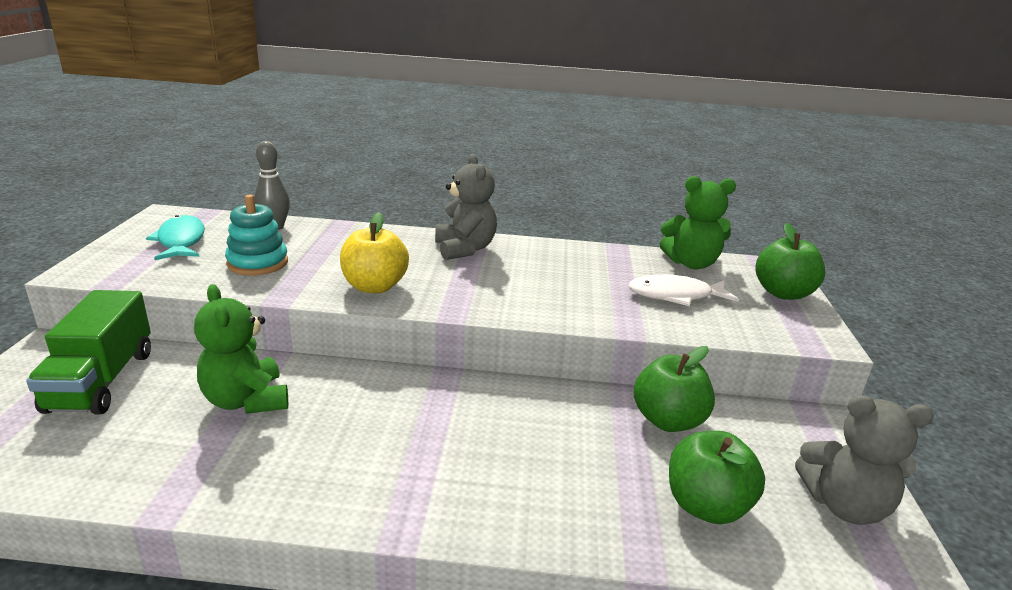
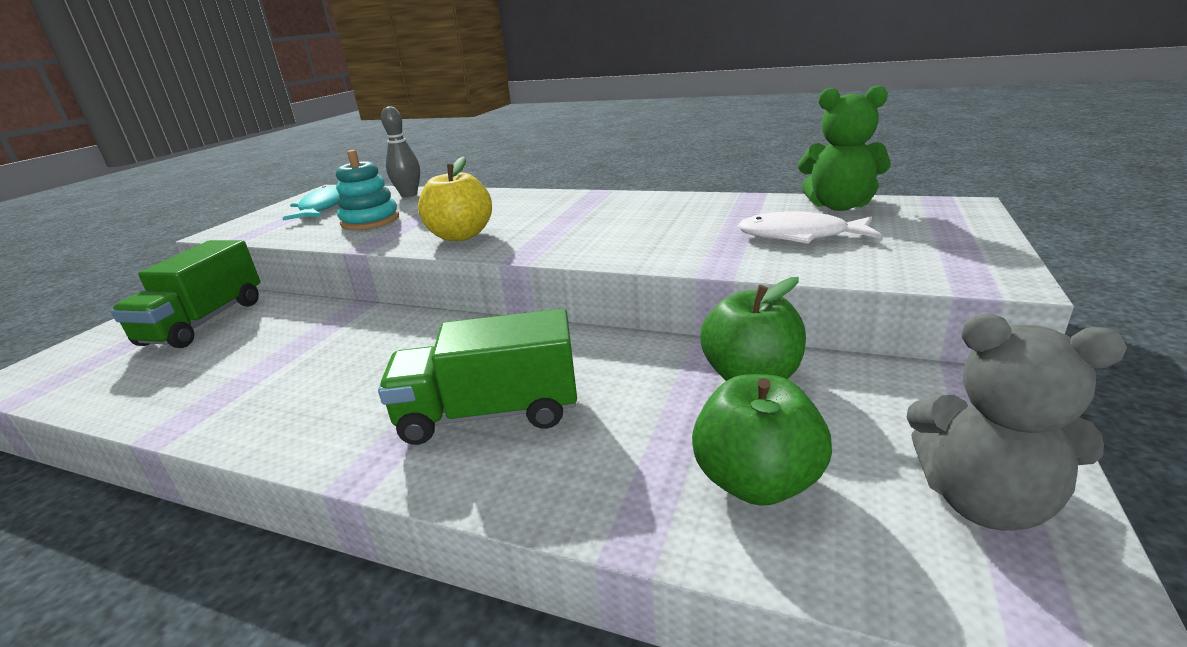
camera: 20 degrees right, 0 degrees up
green teddy bear [194,284,288,414] -> none
grey teddy bear [435,154,497,260] -> none
green apple [755,223,825,300] -> none
none -> green truck [378,309,577,445]

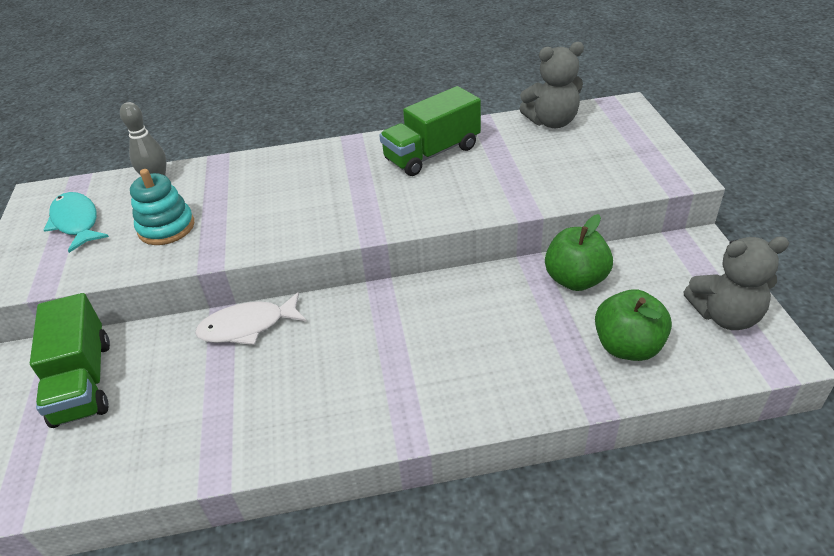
camera: 30 degrees left, 15 degrees up
green truck [378,309,577,445] -> green truck moved to [379,86,481,176]
yellow apple [418,156,492,241] -> none
white fish [737,211,882,244] -> white fish moved to [195,292,307,345]
green teddy bear [798,85,890,211] -> grey teddy bear [519,42,584,128]

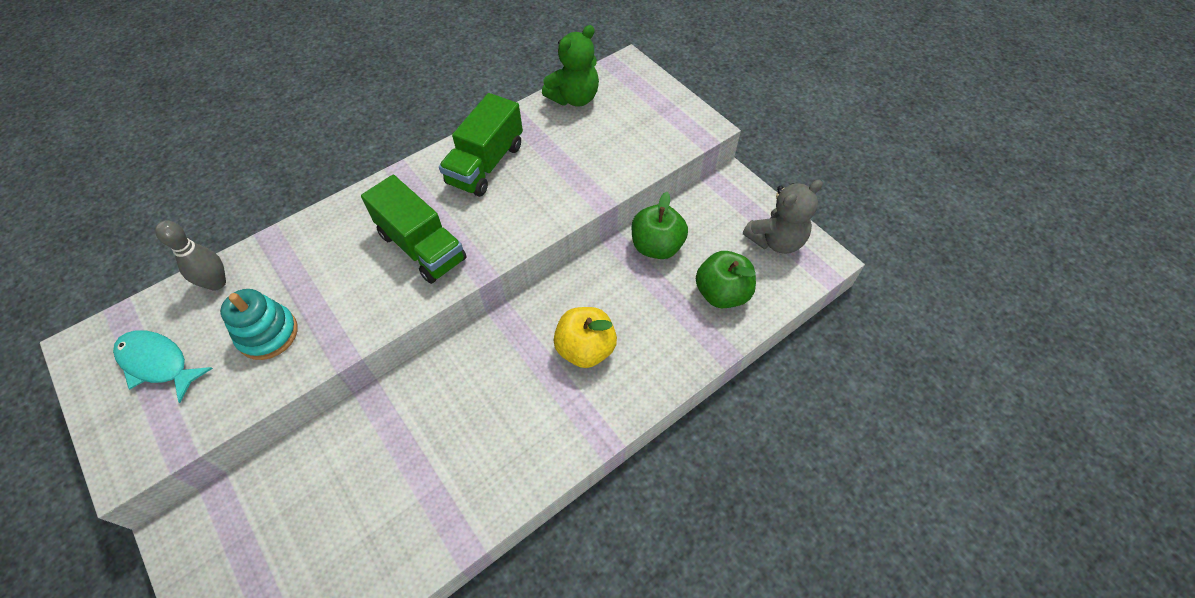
camera: 30 degrees left, 15 degrees up
green truck [30,293,110,428] -> green truck moved to [361,175,466,284]
white fish [195,292,307,345] -> none
grey teddy bear [519,42,584,128] -> green teddy bear [542,25,599,107]
none -> yellow apple [554,307,617,368]

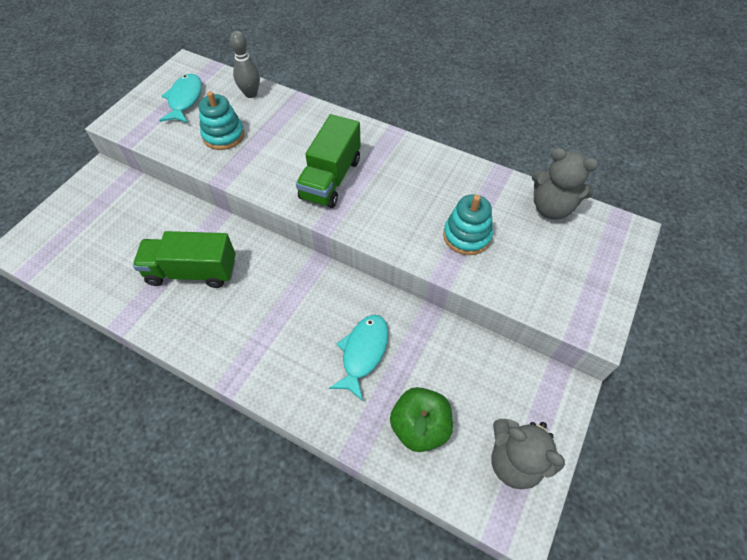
camera: 65 degrees right, 0 degrees up
green truck [439,93,523,197] -> green truck moved to [133,231,236,288]
green teddy bear [542,25,599,107] -> grey teddy bear [532,148,598,219]
yellow apple [554,307,617,368] -> none
green apple [632,192,688,259] -> none
none -> turquoise fish [329,315,388,401]
none -> turquoise stacking toy [443,194,493,255]

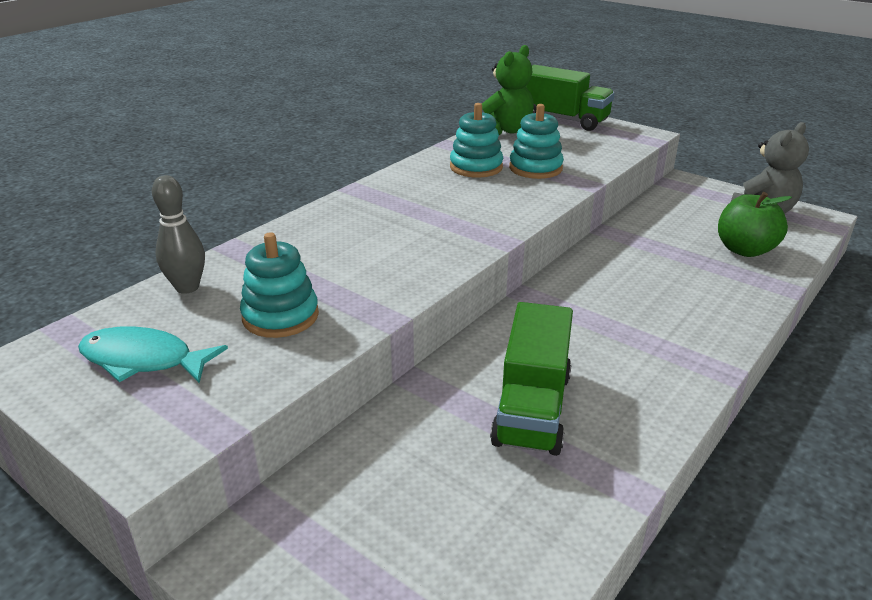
camera: 80 degrees left, 25 degrees down
green truck [296,114,361,208] -> green truck moved to [526,65,615,131]
turquoise fish [329,315,388,401] -> none
grey teddy bear [532,148,598,219] -> green teddy bear [482,45,534,135]
none -> turquoise stacking toy [450,103,503,178]

